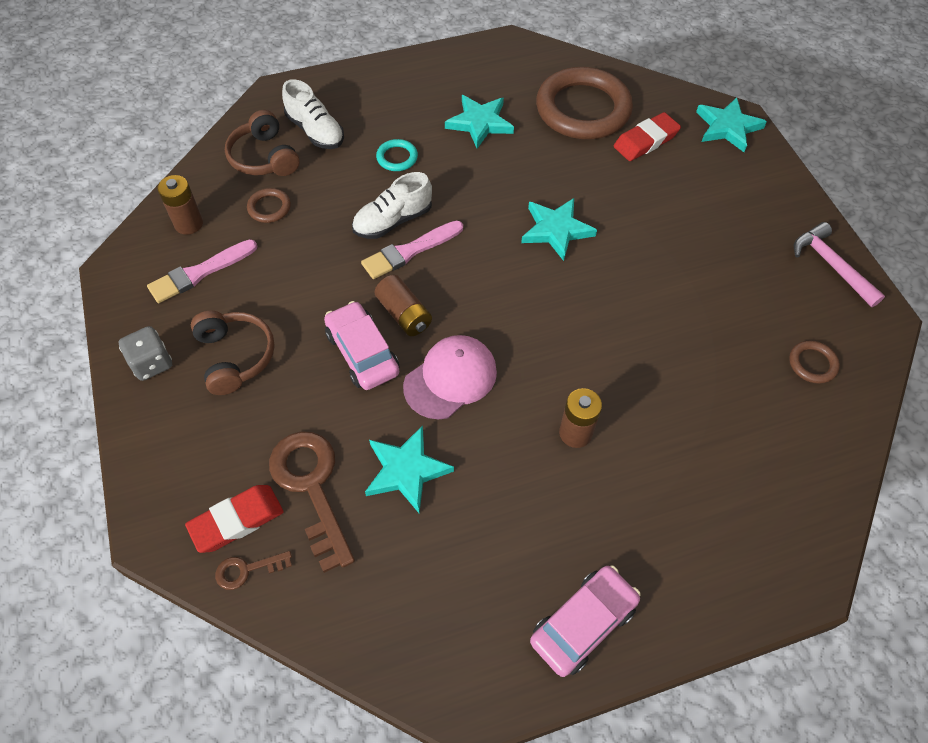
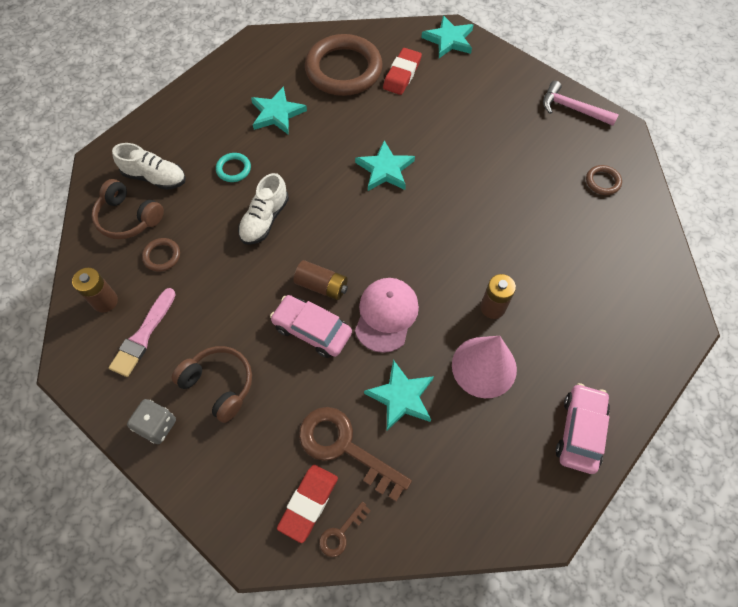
camera: 30 degrees left, 5 degrees up
pink brush [361,220,463,279] -> none
none -> pink cone [452,336,517,398]

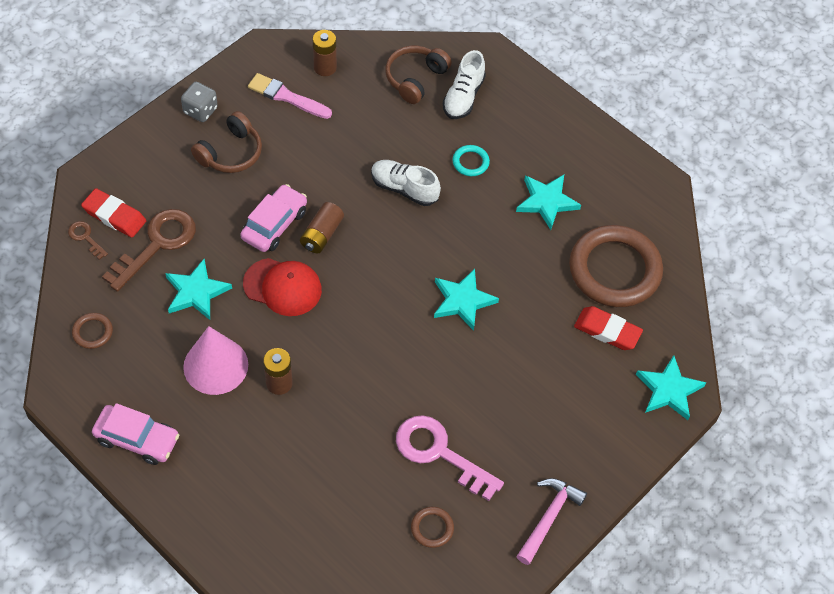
camera: 90 degrees right, 5 degrees down
brown ring [142,238,180,272] -> brown ring moved to [72,313,113,349]
pink cap [355,278,419,353] -> red cap [243,258,322,316]
none -> pink key [396,415,504,501]

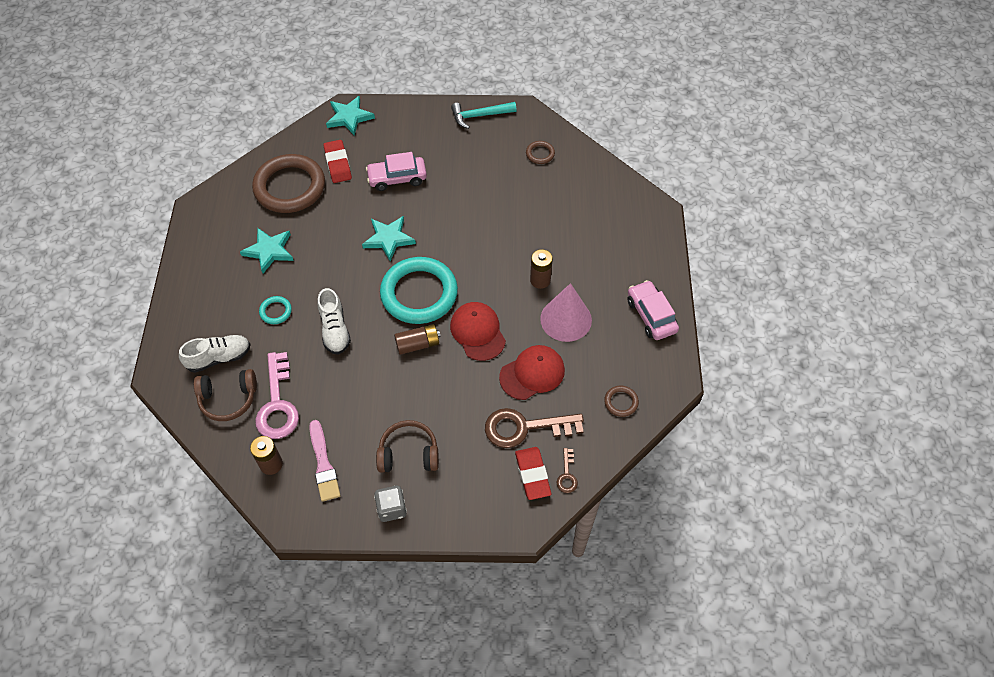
camera: 130 degrees left, 0 degrees up
turquoise star [165,259,232,320] -> red cap [499,345,565,400]
pink car [240,184,307,252] -> pink car moved to [366,152,427,191]
pink key [396,415,504,501] -> pink key moved to [255,352,299,439]
pink hammer [516,478,587,565] -> turquoise hammer [451,102,517,129]
none -> turquoise ring [380,257,458,324]

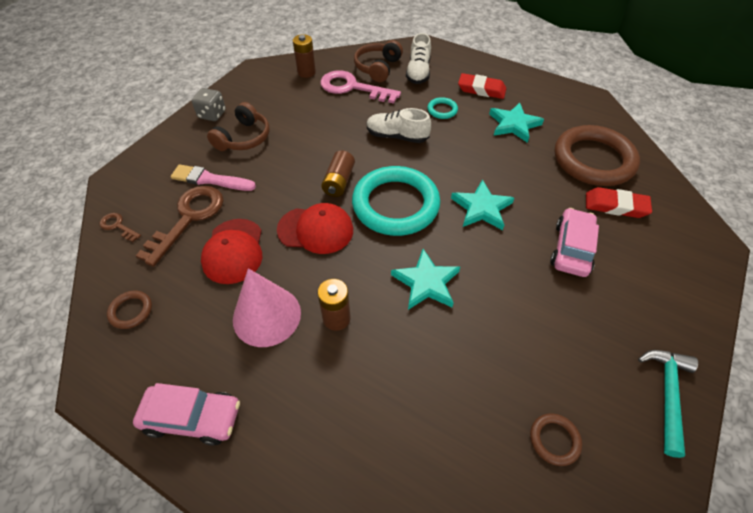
camera: 120 degrees right, 5 degrees down
pink brush [309,420,341,502] -> pink brush moved to [171,164,256,191]
turquoise star [326,96,375,136] -> turquoise star moved to [391,249,460,310]
red eraser [515,447,551,500] -> red eraser moved to [458,73,506,99]

